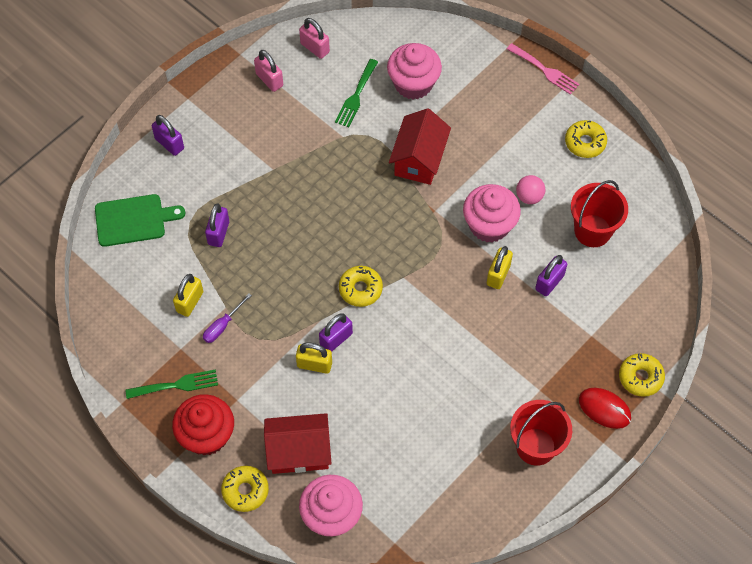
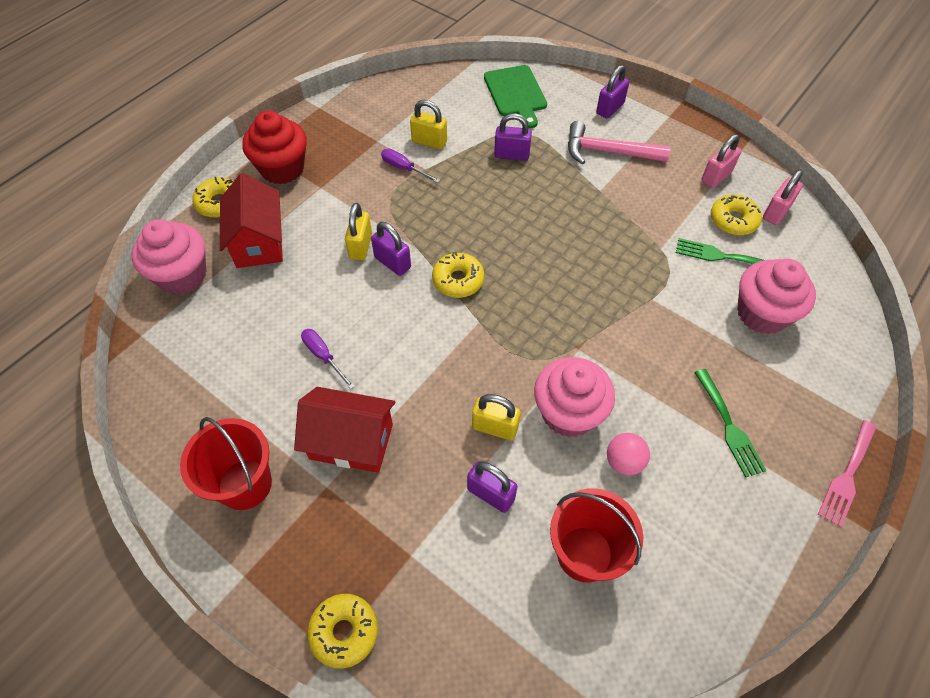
camera: 85 degrees right, 5 degrees down
green fork [125,369,218,399] -> green fork moved to [694,369,767,478]
red house [389,108,451,185] -> red house moved to [294,387,395,473]
yellow donut [565,120,607,158] -> yellow donut moved to [710,194,762,235]
red mouse [579,388,631,429] -> none
none -> purple screwdriver [301,329,355,389]
none -> pink hammer [568,121,670,165]

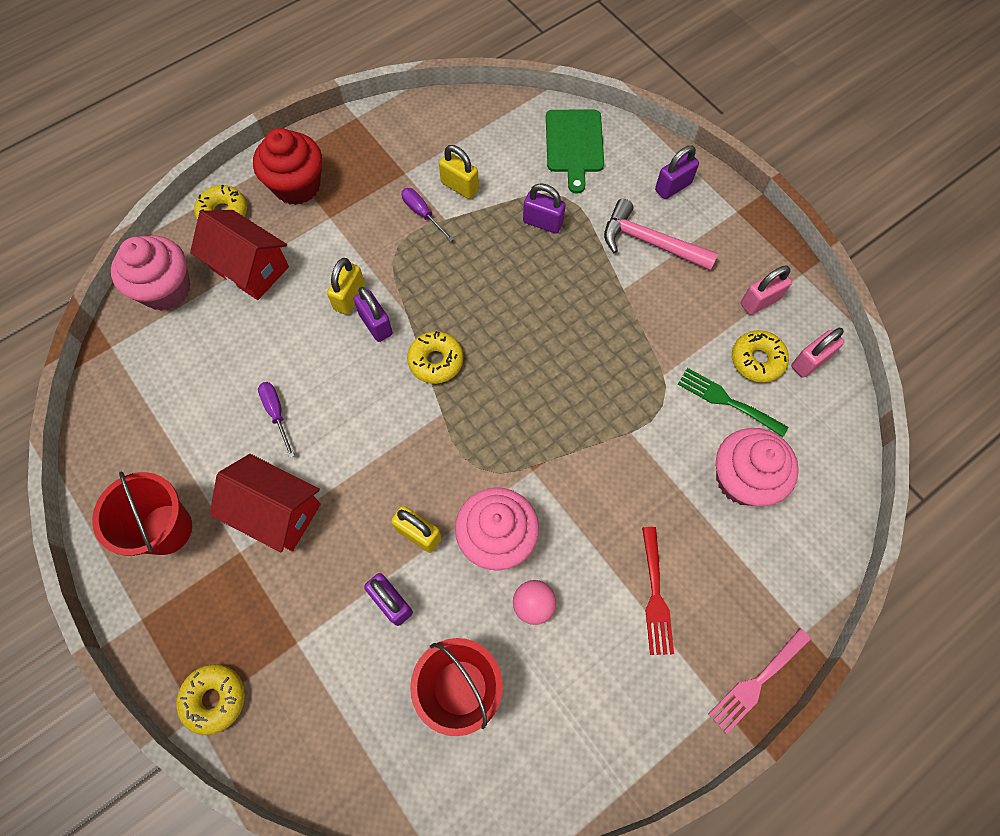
camera: 15 degrees right, 10 degrees up
red house [220,173,283,268] -> red house turned 60 degrees counterclockwise [190,210,289,300]
green fork [694,369,767,478] -> red fork [642,527,674,655]

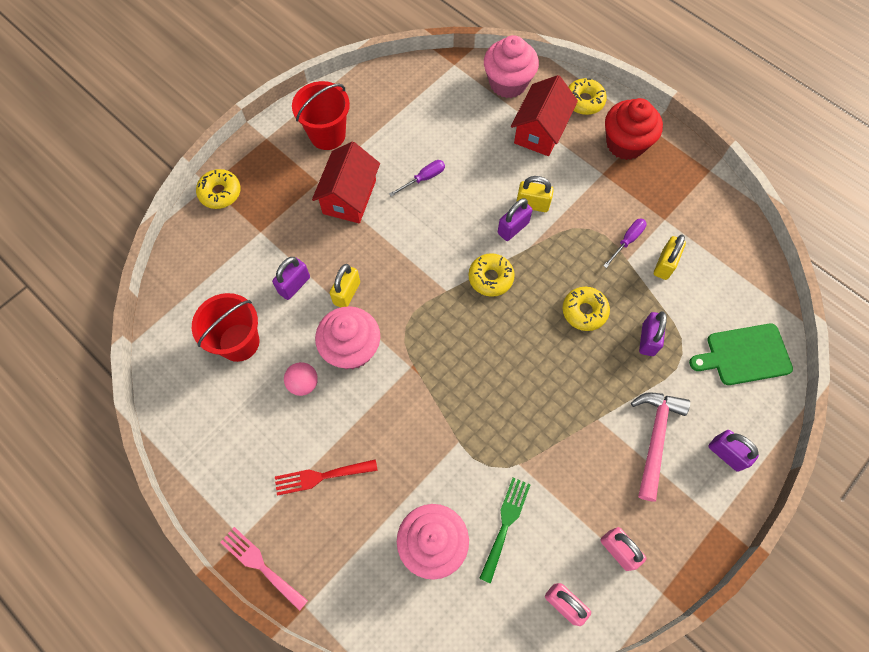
camera: 80 degrees right, 0 degrees up
yellow donut [732,330,789,383] -> yellow donut moved to [563,287,610,331]

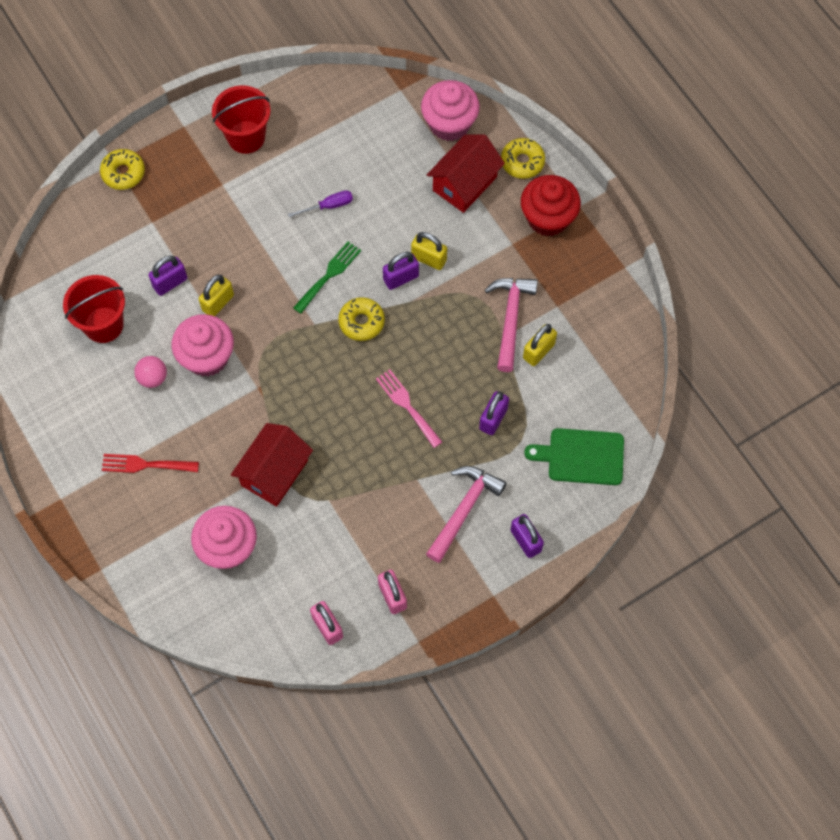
camera: 15 degrees right, 0 degrees up
pink fork [220,527,308,611] -> pink fork moved to [376,369,442,448]
red house [312,141,380,223] -> red house moved to [231,423,313,507]
green fork [479,477,531,584] -> green fork moved to [293,241,361,314]
yellow donut [563,287,610,331] -> none
purple screwdriver [603,218,647,268] -> pink hammer [485,278,538,372]

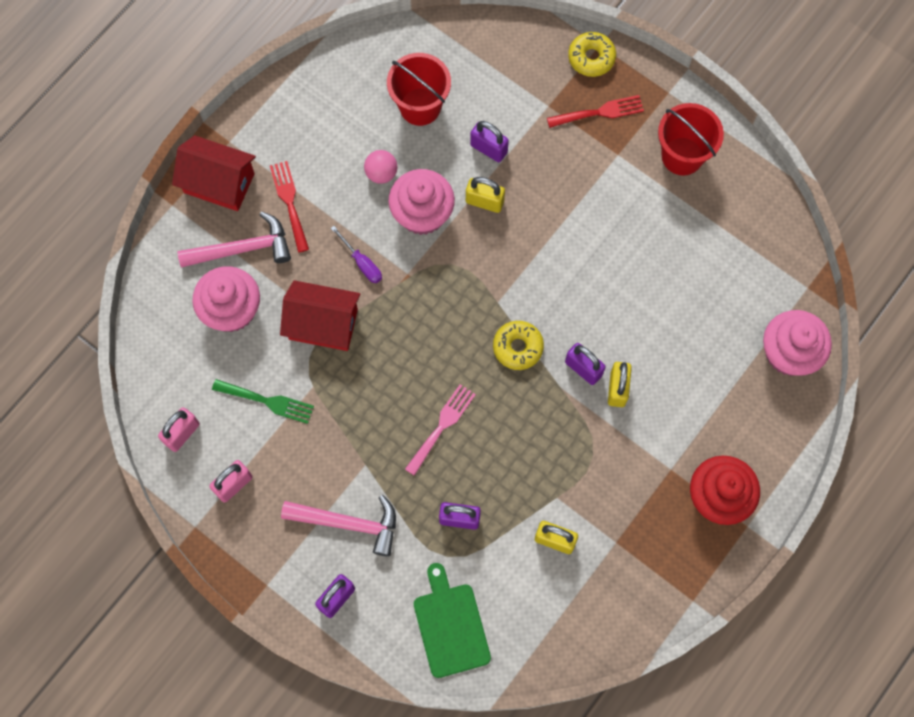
camera: 70 degrees right, 5 degrees up
purple screwdriver [288,190,353,217] -> purple screwdriver moved to [331,226,382,283]
green fork [293,241,361,314] -> green fork moved to [212,379,314,424]
red house [427,135,505,213] -> red house moved to [172,135,256,211]
pink hammer [485,278,538,372] -> pink hammer moved to [178,212,291,267]
yellow donut [501,138,545,179] -> none
none -> red fork [547,95,644,128]

